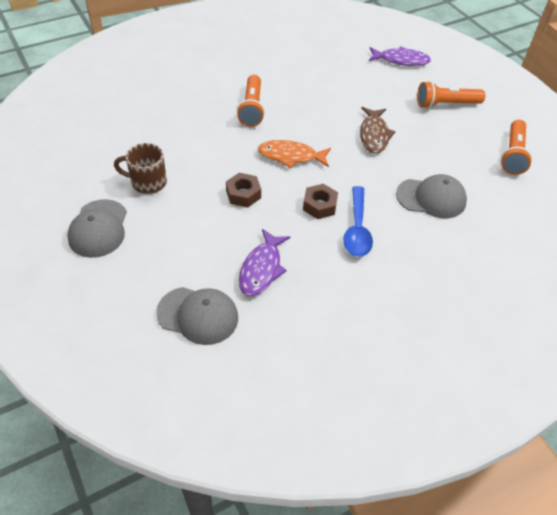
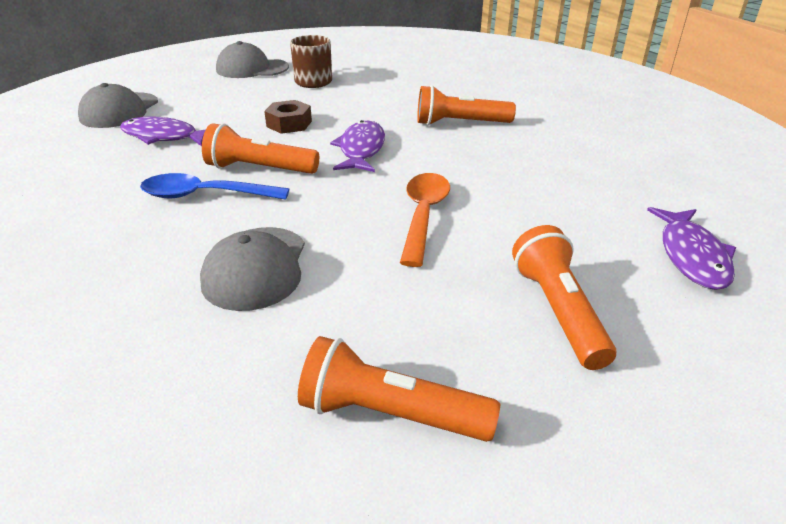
camera: 90 degrees right, 15 degrees down
orange fish [258,140,331,168] -> purple fish [330,120,385,172]
brown nut [303,184,338,219] -> orange flashlight [202,123,319,174]
brown fish [360,107,395,153] -> orange spoon [400,173,450,267]

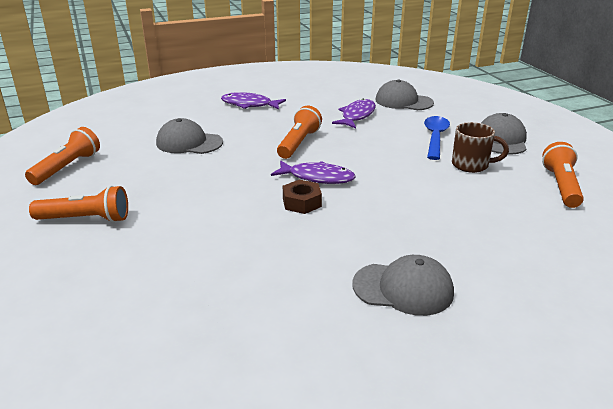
camera: 100 degrees right, 5 degrees down
blue spoon [140,173,289,200] -> blue spoon moved to [424,116,450,160]
brown nut [264,100,312,134] -> brown nut moved to [283,180,322,214]
orange spoon [400,173,450,267] -> none
orange flashlight [417,85,516,125] -> orange flashlight moved to [542,142,584,208]
purple fish [647,207,736,290] -> purple fish moved to [221,92,286,110]
none -> grey cap [352,255,454,316]

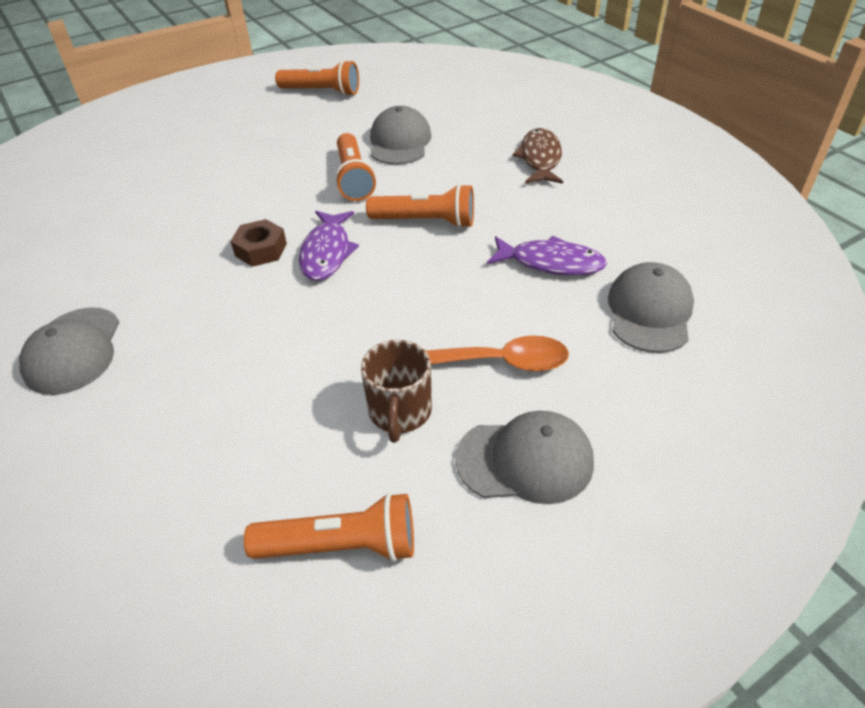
camera: 80 degrees right, 15 degrees up
orange flashlight [29,185,128,223] -> orange flashlight moved to [335,133,376,201]
purple fish [221,92,286,110] -> brown fish [512,128,563,184]
blue spoon [424,116,450,160] -> orange spoon [426,335,569,372]

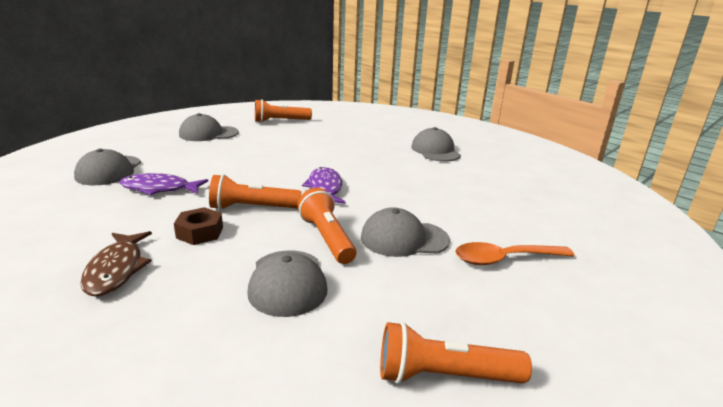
camera: 165 degrees right, 20 degrees down
brown nut [231,219,287,267] -> brown nut moved to [174,207,223,245]
brown mug [361,340,432,443] -> none
orange spoon [426,335,569,372] -> orange spoon moved to [455,242,574,265]
none -> grey cap [361,207,450,257]

